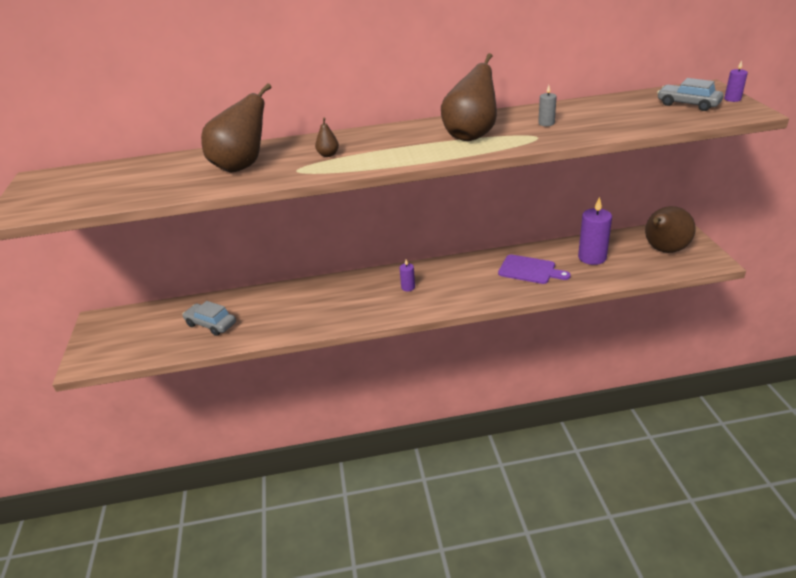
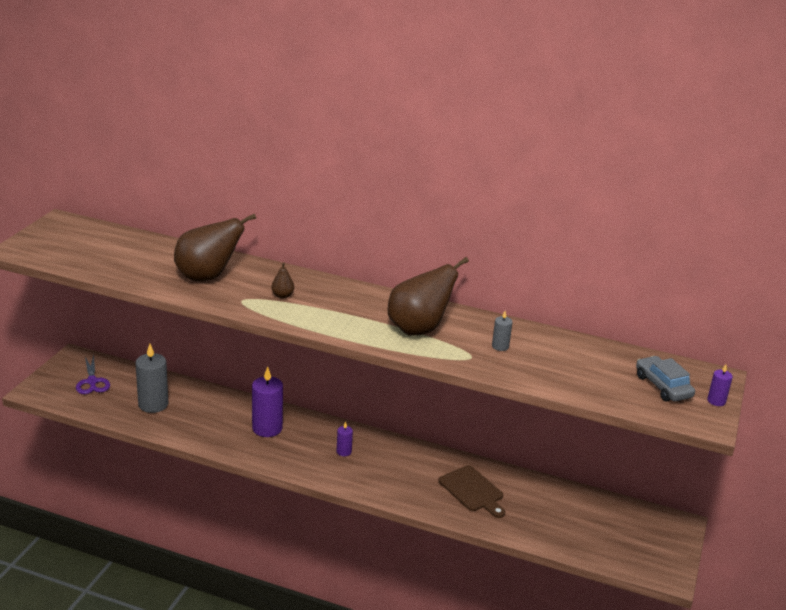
camera: 25 degrees right, 5 degrees down
grey car [182,301,236,336] -> grey candle [135,344,168,413]
purple cutting board [498,254,571,284] -> brown cutting board [438,465,505,518]
purple candle [578,197,612,265] -> purple candle moved to [252,367,283,437]
brown pear [645,206,696,253] -> none
none -> purple scissors [76,355,110,394]

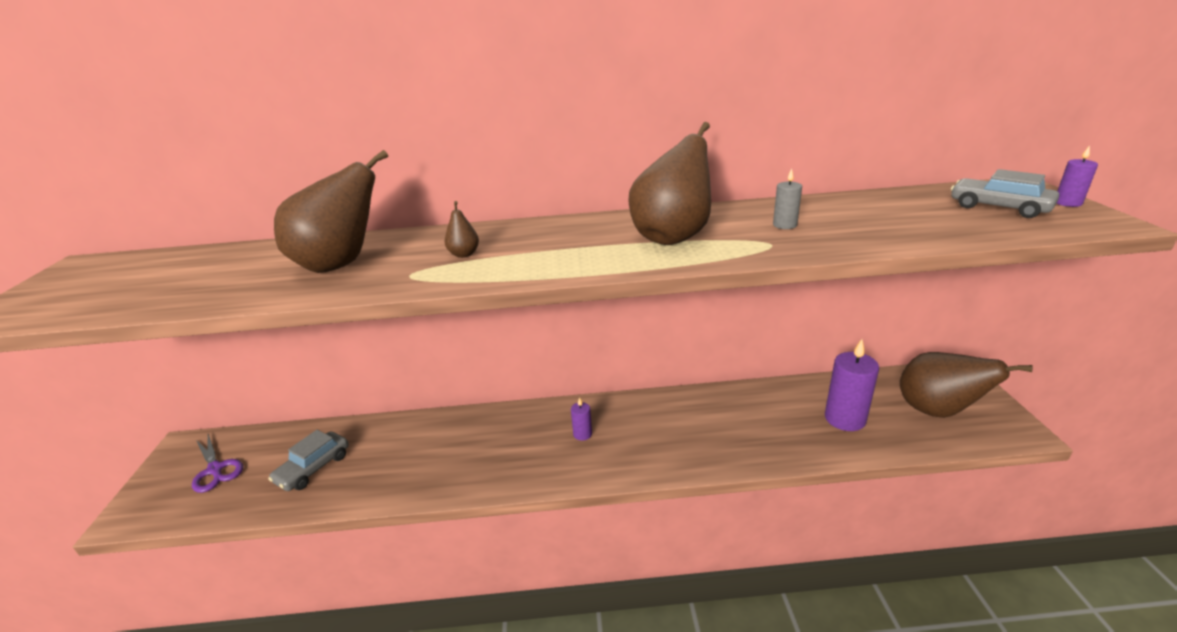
camera: 20 degrees left, 0 degrees up
grey candle [135,344,168,413] -> grey car [268,430,349,491]
purple candle [252,367,283,437] -> purple candle moved to [825,339,879,431]
brown cutting board [438,465,505,518] -> none
none -> brown pear [900,352,1033,418]

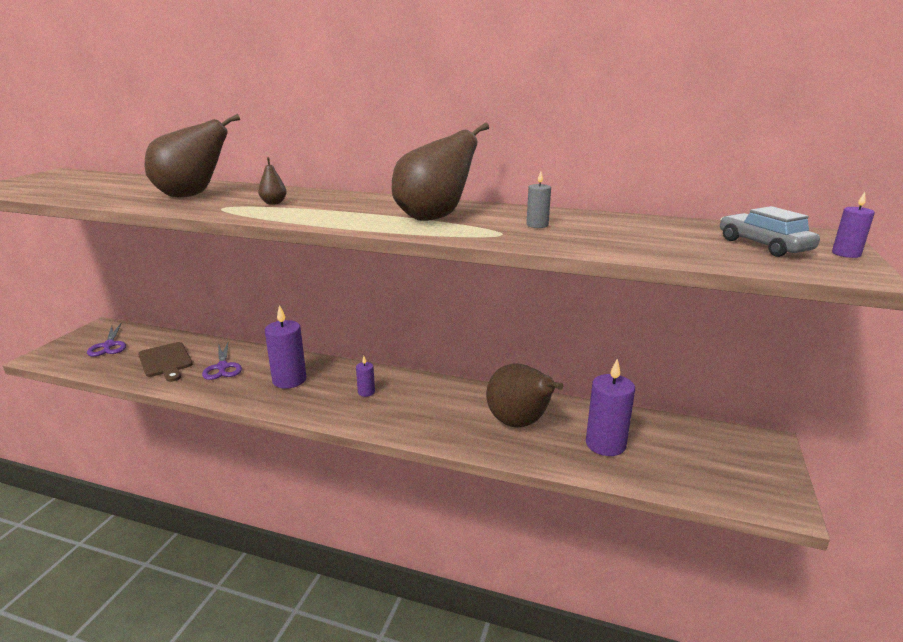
camera: 20 degrees right, 5 degrees down
grey car [268,430,349,491] -> brown cutting board [138,342,193,382]
brown pear [900,352,1033,418] -> brown pear moved to [486,363,563,428]
none -> purple scissors [202,343,242,380]
none -> purple candle [265,305,306,389]

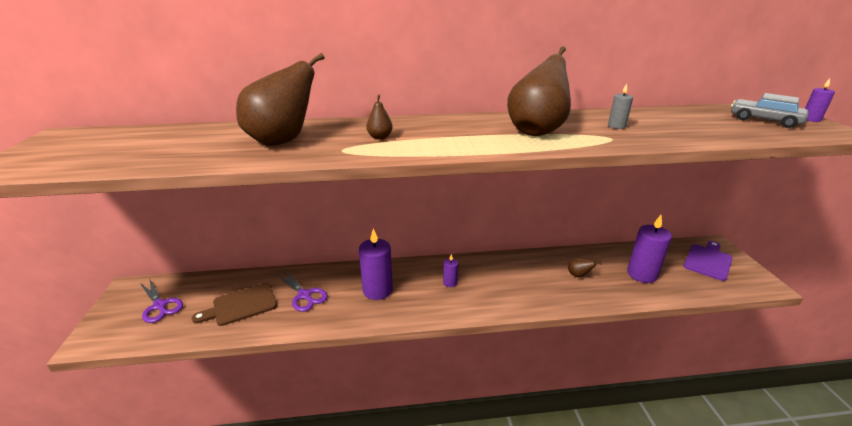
camera: 25 degrees left, 5 degrees up
brown cutting board [138,342,193,382] -> brown cutting board turned 120 degrees clockwise [191,283,277,326]
brown pear [486,363,563,428] -> brown pear [568,258,602,277], size x0.41
none -> purple cutting board [683,241,732,281]

